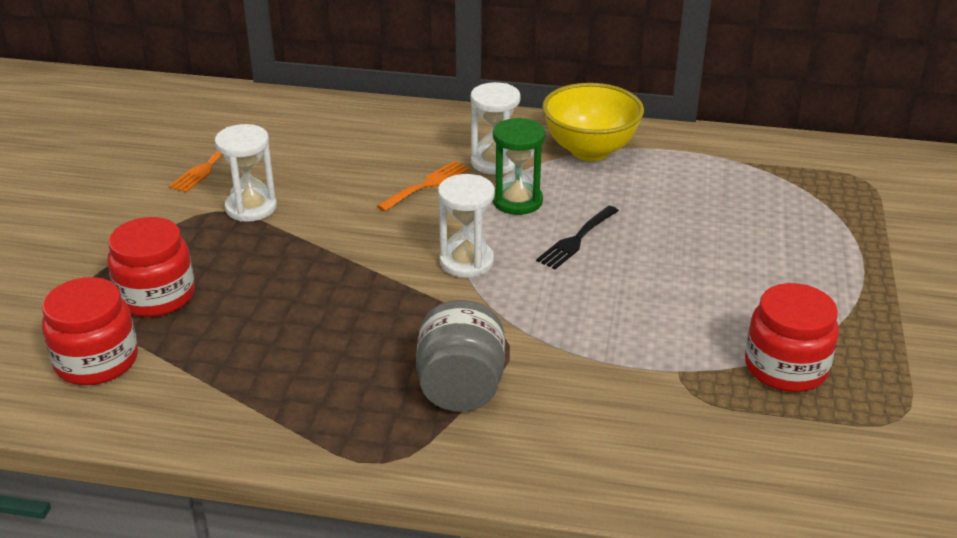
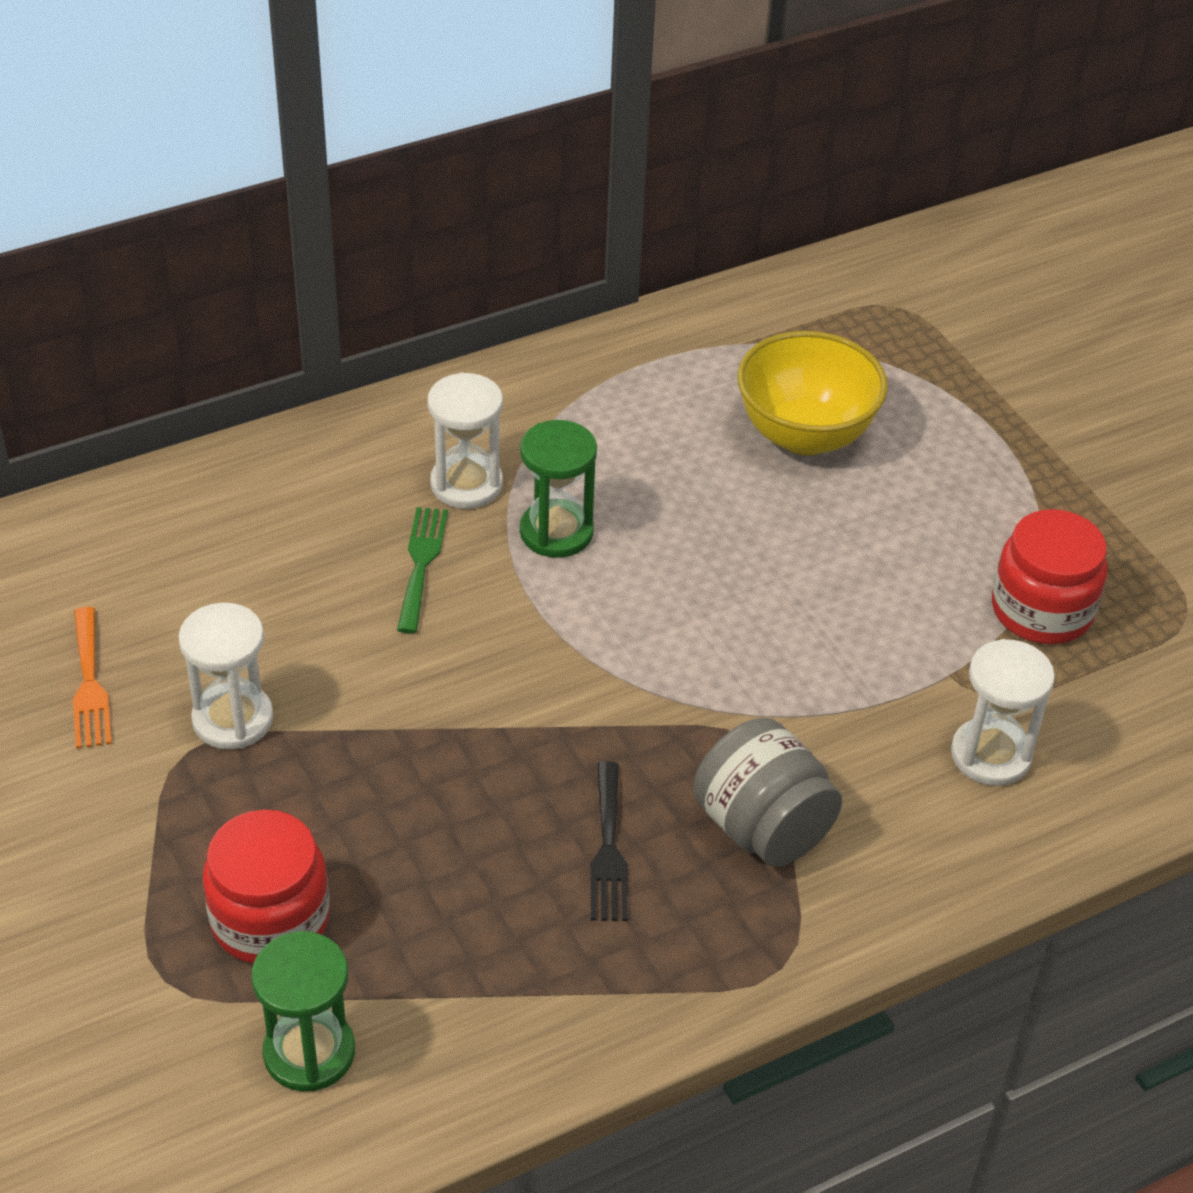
camera: 40 degrees left, 10 degrees up
red jar [42,277,138,385] -> green hourglass [251,931,355,1092]
orange fork [377,161,470,212] -> green fork [397,507,448,633]
white hourglass [438,174,495,278] -> white hourglass moved to [951,639,1055,786]
black fork [536,206,619,269] -> black fork moved to [590,761,628,921]
yellow bowl [542,83,644,161] -> yellow bowl moved to [737,331,888,455]

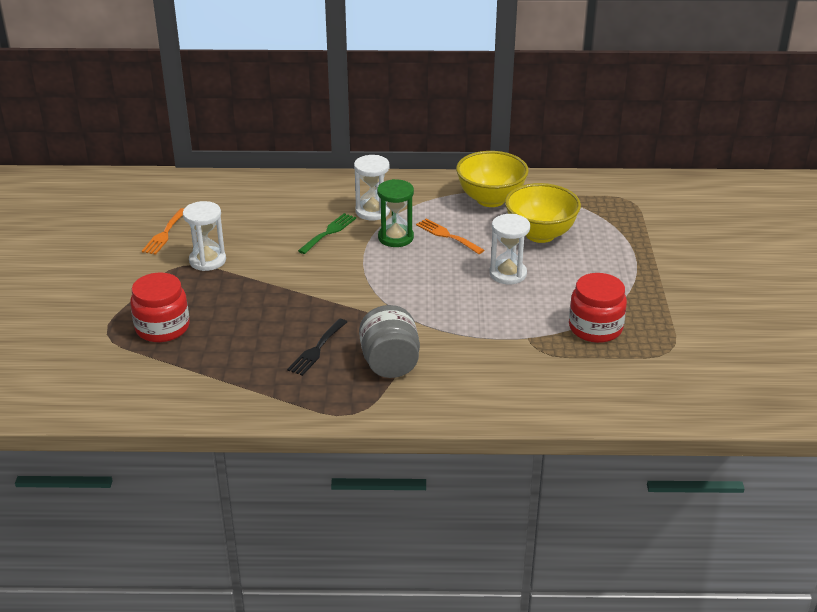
camera: 30 degrees right, 10 degrees down
green hourglass [251,931,355,1092] -> none
white hourglass [951,639,1055,786] -> white hourglass moved to [489,214,530,284]
none -> orange fork [416,218,484,254]
none -> yellow bowl [456,151,529,207]

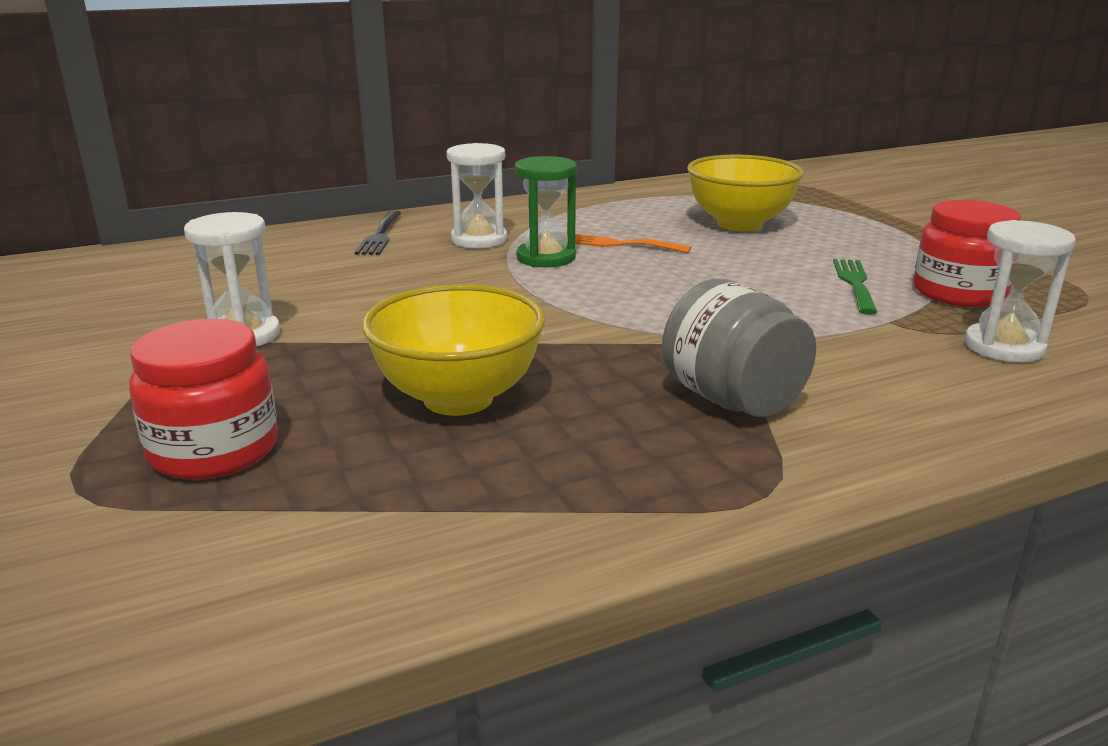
camera: 25 degrees left, 10 degrees down
orange fork [142,208,185,255] -> none
black fork [287,319,347,376] -> black fork moved to [355,211,401,255]
green fork [298,213,356,254] -> green fork moved to [833,259,877,315]
yellow bowl [456,151,529,207] -> yellow bowl moved to [362,284,545,416]
white hourglass [489,214,530,284] -> white hourglass moved to [964,220,1076,362]

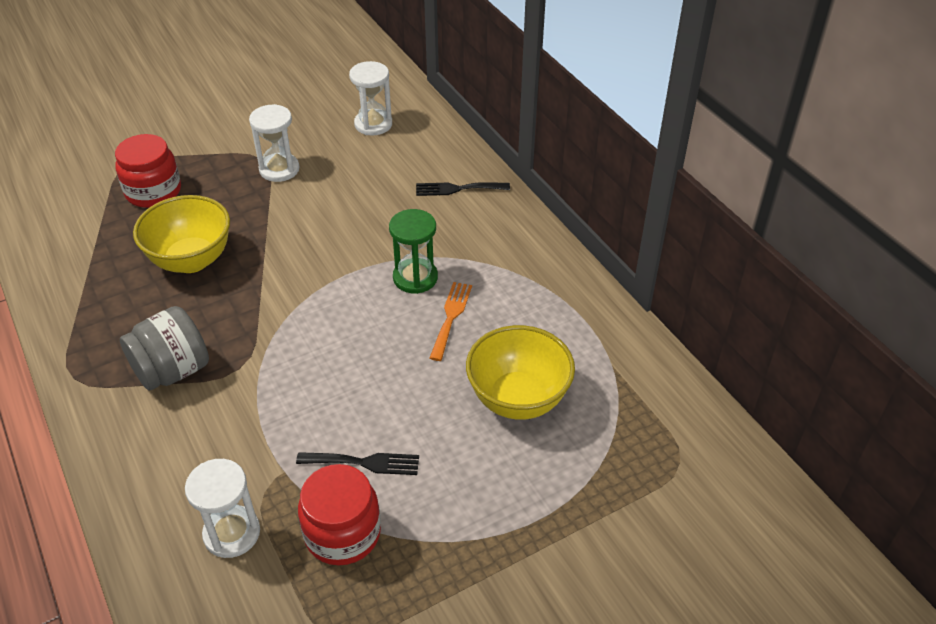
camera: 85 degrees right, 20 degrees up
white hourglass [446,143,507,248] -> white hourglass moved to [349,61,392,135]
green fork [833,259,877,315] -> black fork [296,452,419,475]

